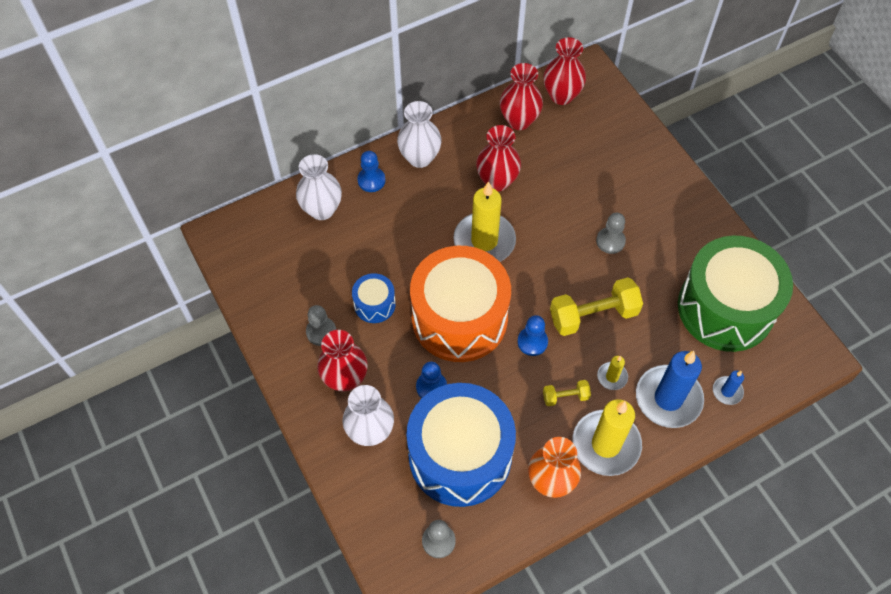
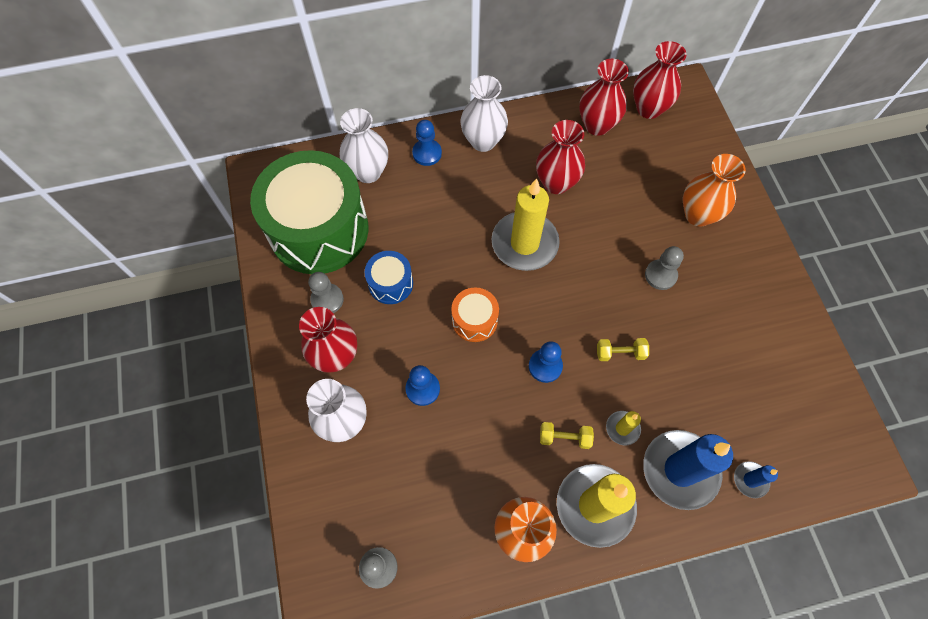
camera: 15 degrees right, 5 degrees up
blue drum [406,383,516,507] -> none
orange drum [410,246,511,362] -> orange drum [451,288,499,342], size x0.44
yellow dumbbell [550,277,643,336] -> yellow dumbbell [597,338,649,361], size x0.50
green drum [678,236,793,352] -> green drum moved to [250,150,369,274]
none -> orange vase [683,154,746,227]

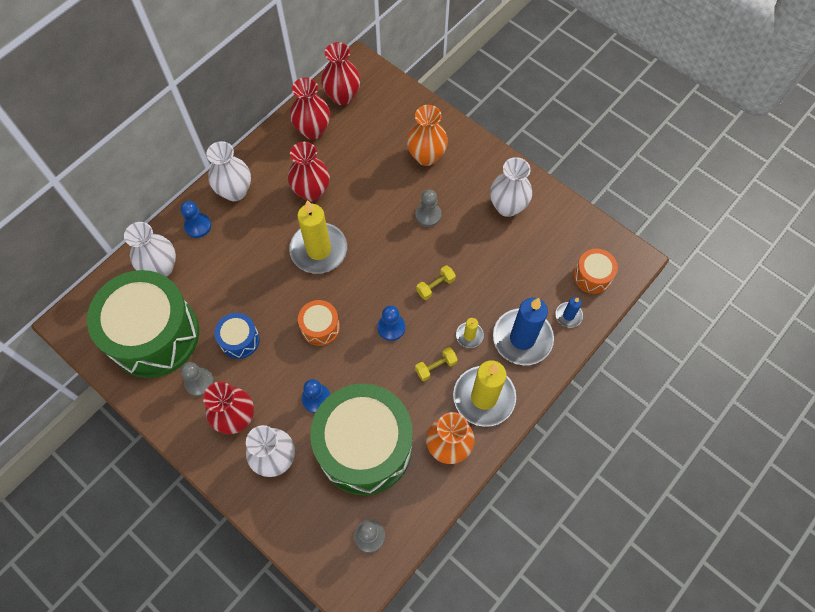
camera: 35 degrees left, 0 degrees up
none -> green drum [310,383,413,495]
none -> white vase [490,157,532,217]
none -> orange drum [574,249,618,294]

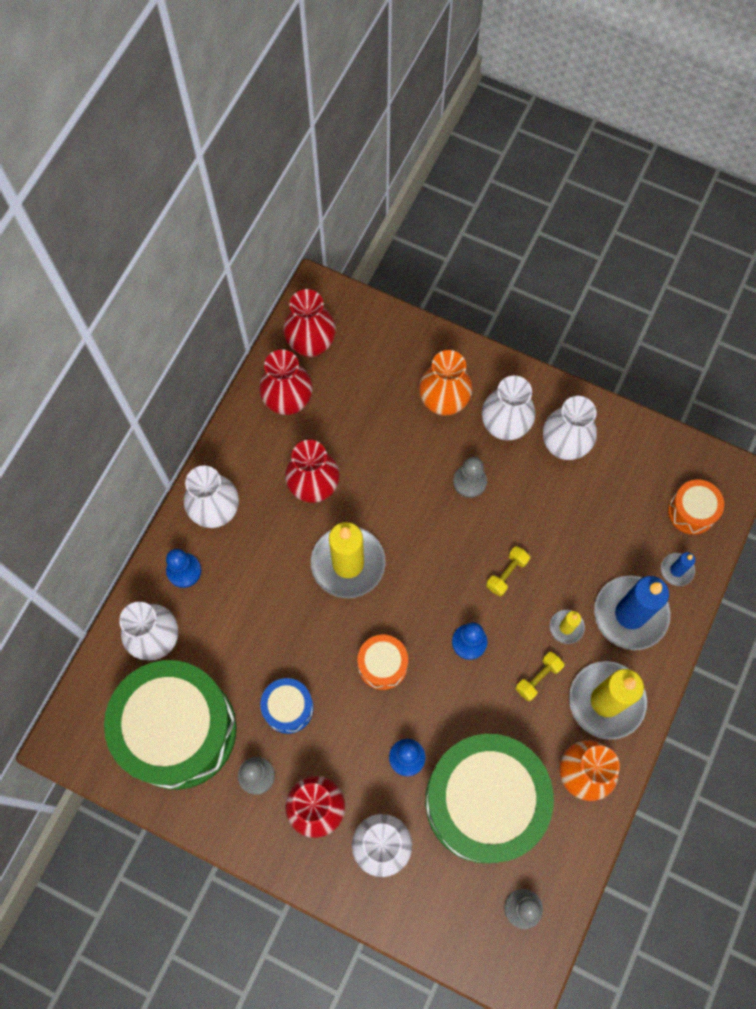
camera: 15 degrees left, 5 degrees up
none -> white vase [482,376,535,441]

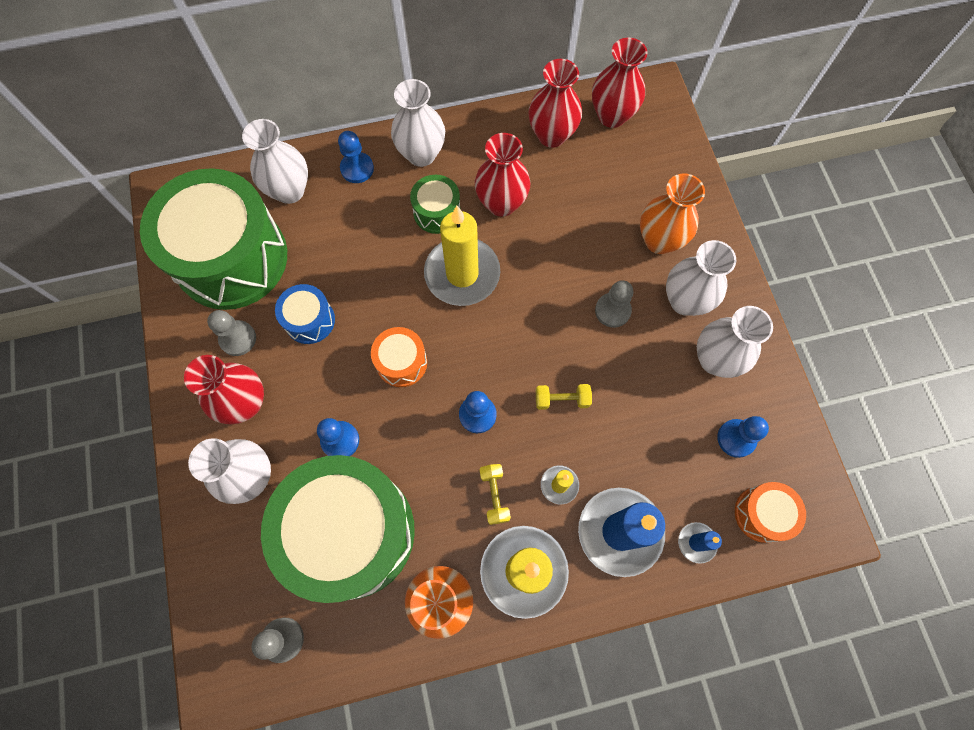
camera: 50 degrees right, 0 degrees up
yellow dumbbell [515,652,564,701] -> yellow dumbbell turned 75 degrees clockwise [480,464,511,525]
none -> green drum [410,175,461,234]
none -> blue pawn [717,416,769,458]

